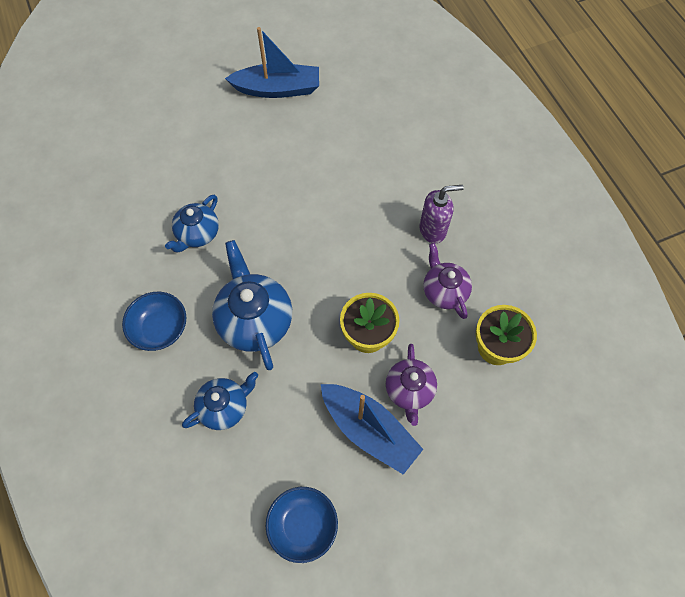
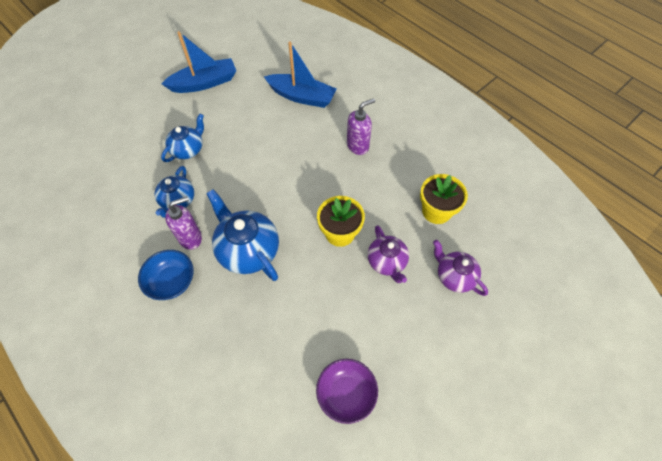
camera: 20 degrees left, 5 degrees down
blue teapot [182,372,258,430] -> blue teapot moved to [161,114,204,162]
blue bowl [266,487,338,563] -> purple bowl [316,359,378,424]
blue boat [321,384,423,475] -> blue boat moved to [264,41,337,108]
purple teapot [423,243,472,319] -> purple teapot moved to [433,240,488,296]
none -> purple soap dispenser [165,196,202,250]

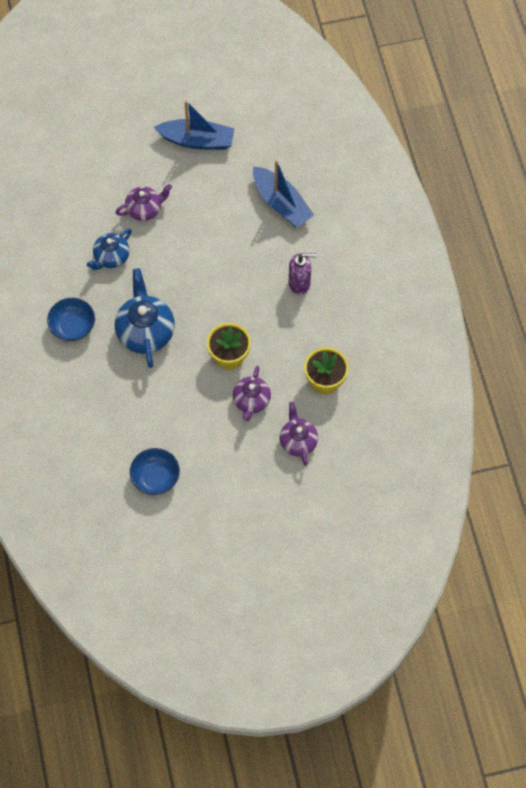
camera: 30 degrees right, 5 degrees up
blue teapot [161,114,204,162] -> purple teapot [115,184,172,221]
purple soap dispenser [165,196,202,250] -> none
purple bowl [316,359,378,424] -> blue bowl [130,448,180,495]

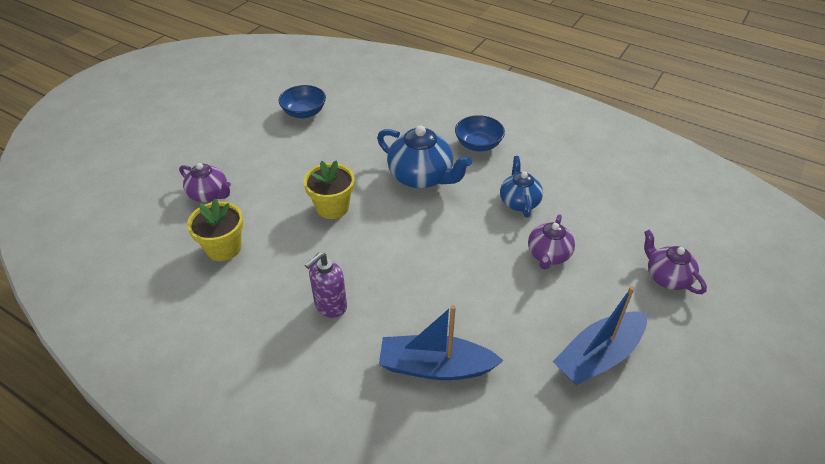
camera: 135 degrees right, 20 degrees down
purple teapot [233,366,271,421] -> purple teapot moved to [644,230,707,294]

